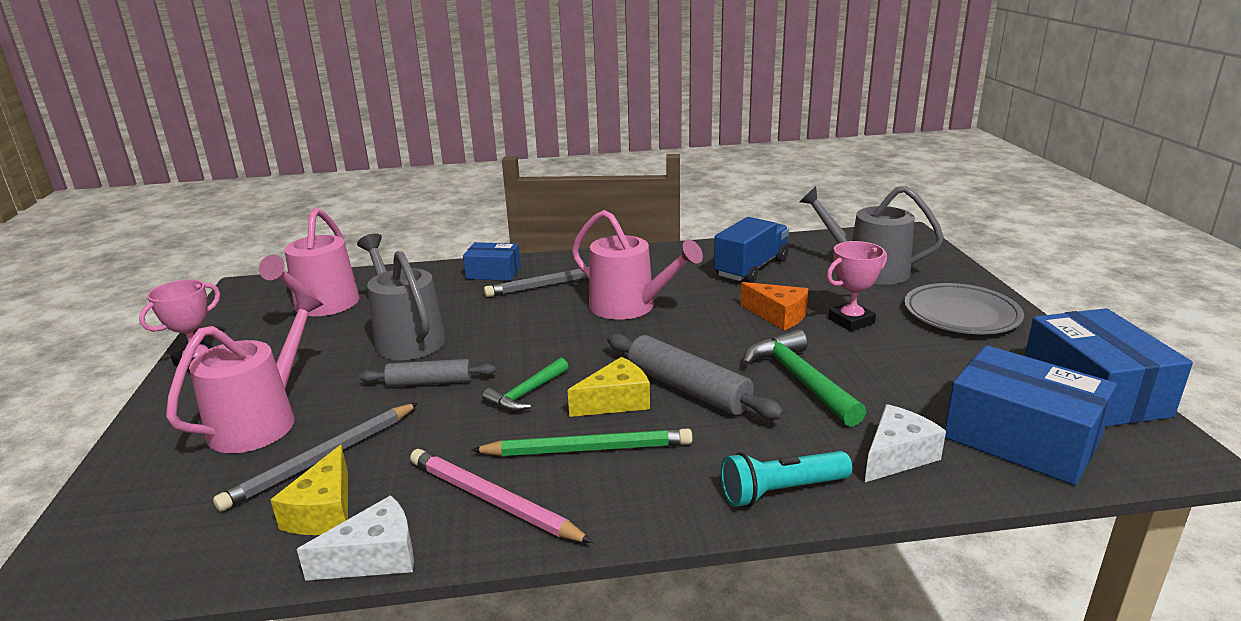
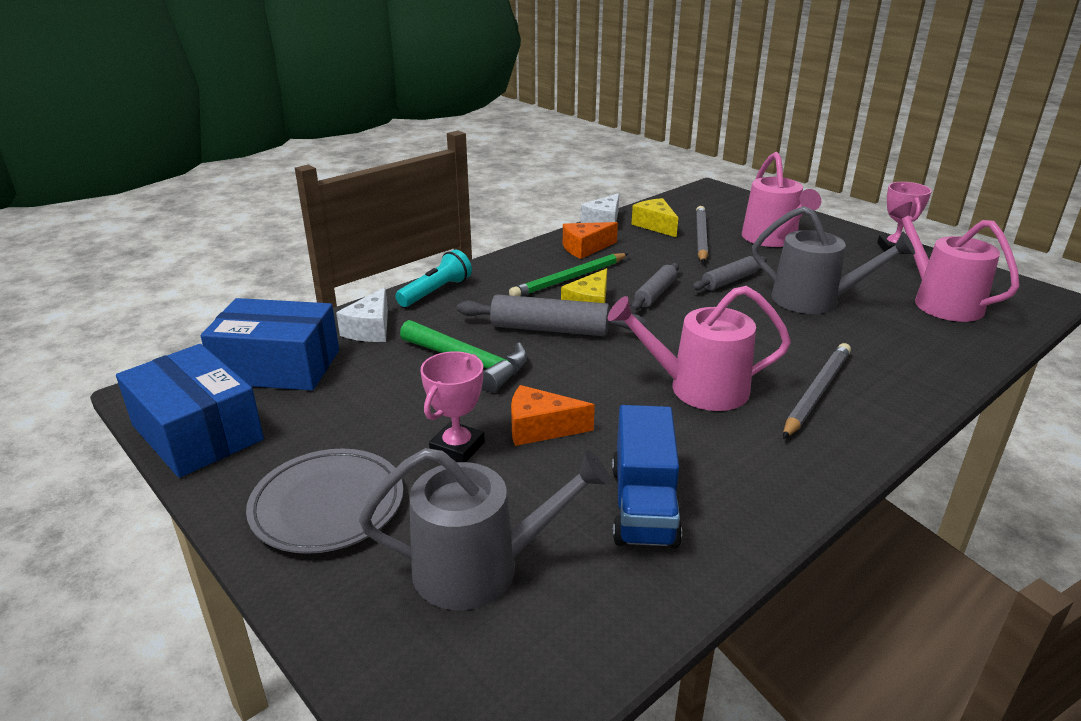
camera: 145 degrees right, 5 degrees up
pink pencil [410,449,593,543] -> orange cheese [563,222,618,259]
blue box [463,242,521,281] -> none
green hammer [482,358,569,412] -> grey rolling pin [631,263,679,310]

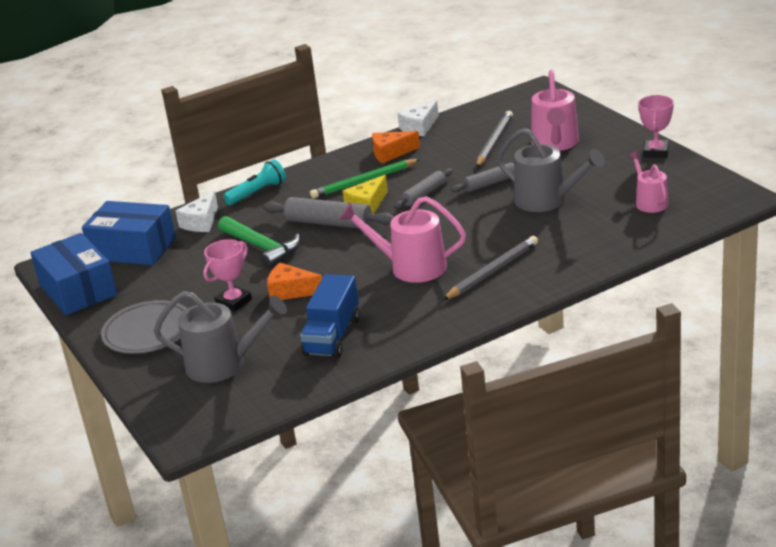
camera: 15 degrees right, 0 degrees up
yellow cheese [631,198,678,237] -> none
pink watering can [889,202,1020,322] -> pink watering can [628,152,669,213], size x0.61

